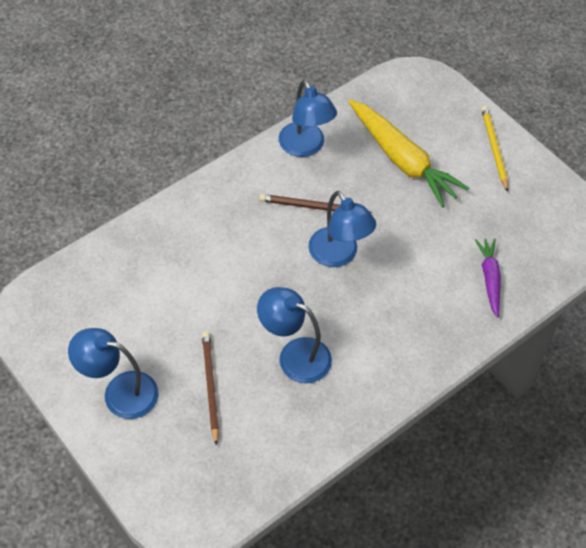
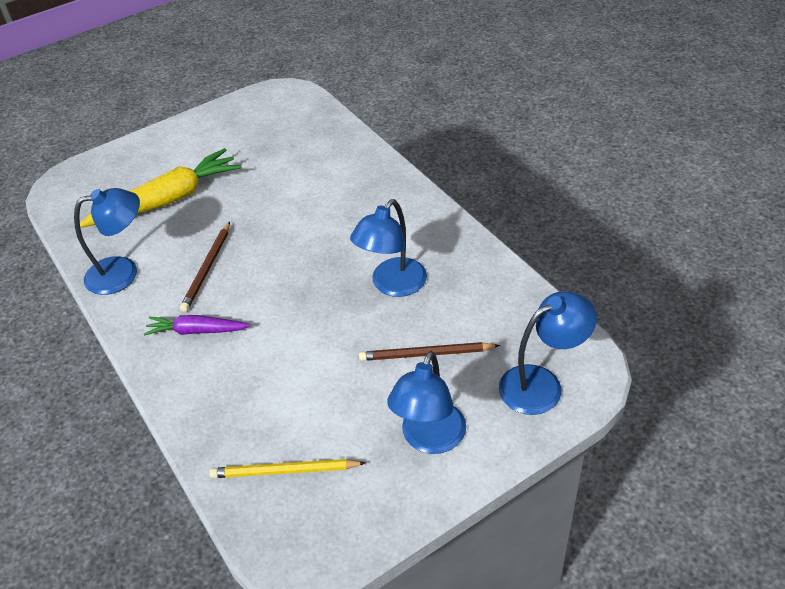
camera: 80 degrees left, 10 degrees down
blue lamp [308,191,376,267] -> blue lamp moved to [499,291,597,415]
purple carrot [475,238,501,318] -> purple carrot moved to [144,315,251,336]
yellow pencil [481,106,508,192] -> yellow pencil moved to [209,459,365,478]

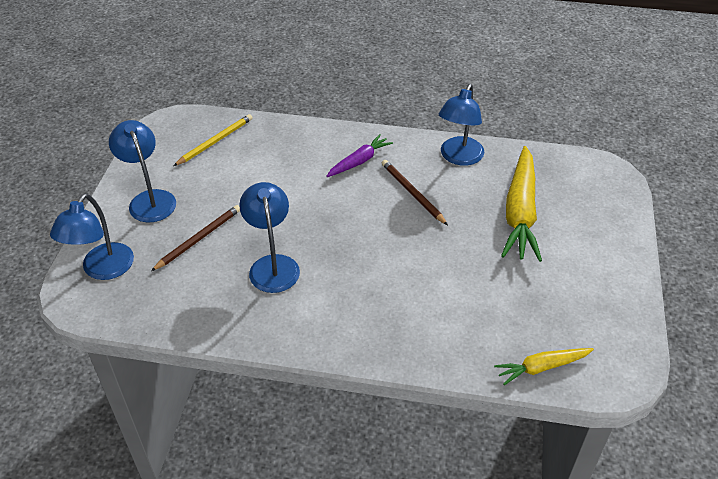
camera: 130 degrees right, 0 degrees up
none -> yellow carrot [494,348,594,385]

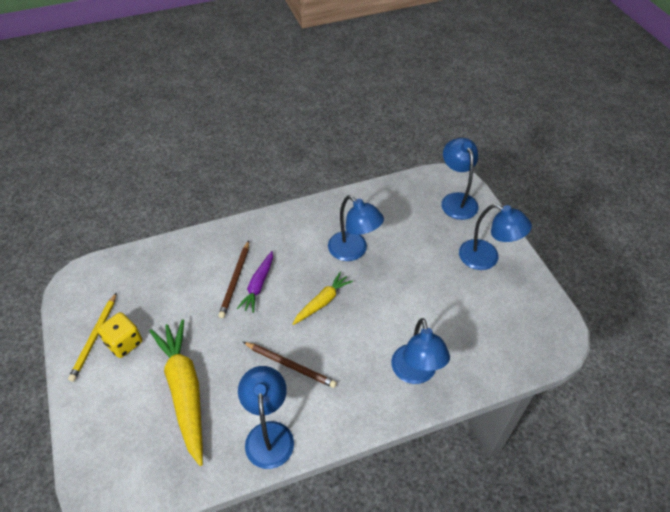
camera: 150 degrees right, 5 degrees up
brown pencil [151,205,240,271] -> brown pencil moved to [218,241,249,318]
yellow pencil [173,114,253,166] -> yellow pencil moved to [68,292,117,382]
purple carrot [326,134,393,177] -> purple carrot moved to [237,251,273,313]
yellow carrot [494,348,594,385] -> yellow carrot moved to [293,272,353,325]
none -> yellow dice [97,312,142,358]
none -> blue lamp [391,318,450,384]

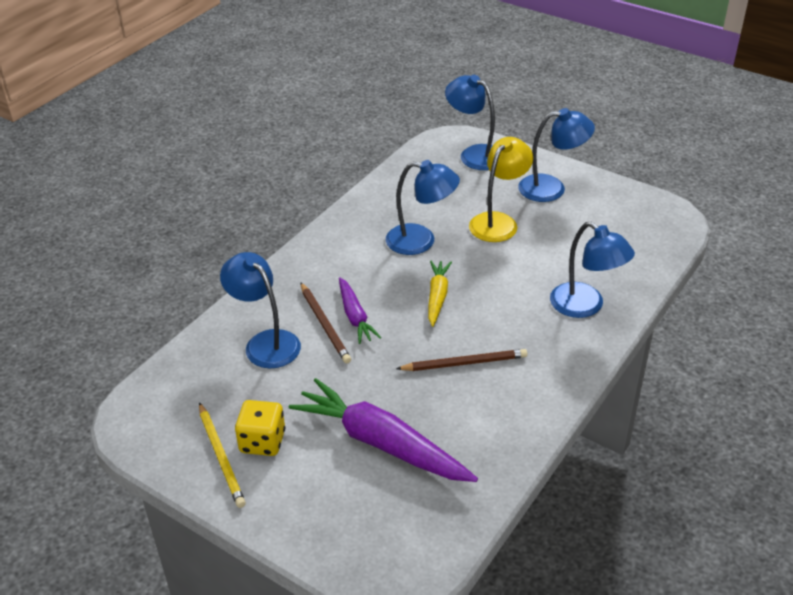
camera: 35 degrees left, 10 degrees down
yellow carrot [149,319,203,466] -> purple carrot [289,378,478,482]
blue lamp [238,366,294,469] -> blue lamp moved to [220,252,301,368]
none -> yellow lamp [469,137,533,242]

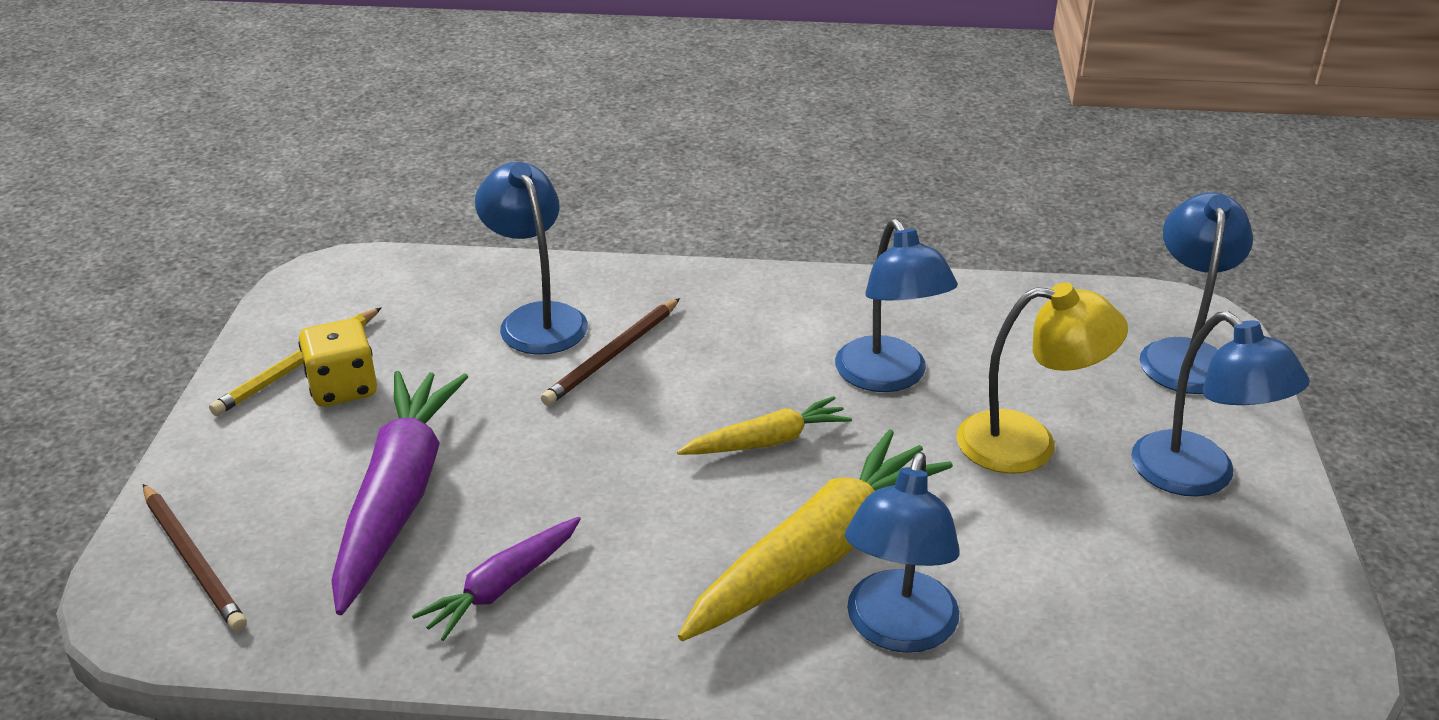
camera: 60 degrees right, 5 degrees down
blue lamp [220,252,301,368] -> blue lamp turned 45 degrees counterclockwise [475,162,588,355]
purple carrot [339,277,381,344] -> purple carrot moved to [412,517,581,641]
brown pencil [396,349,527,371] -> brown pencil moved to [143,484,247,632]
none -> yellow carrot [678,429,953,641]

